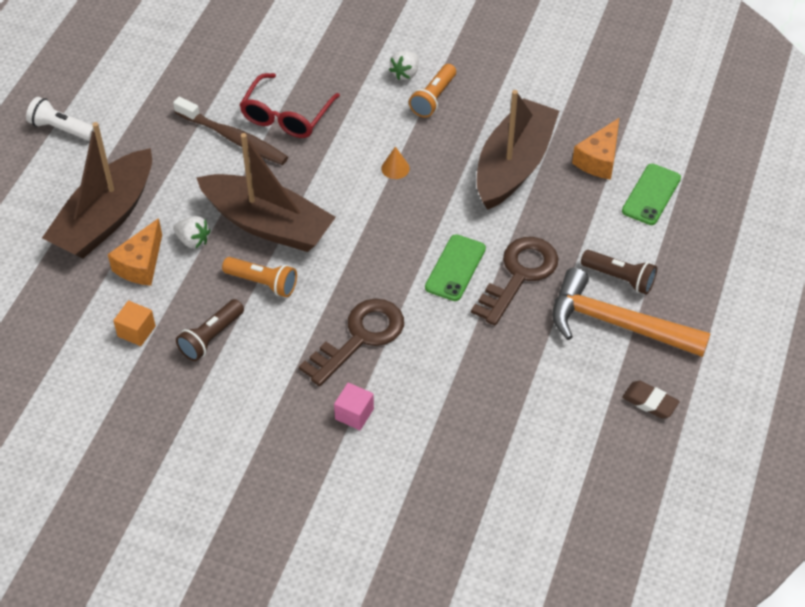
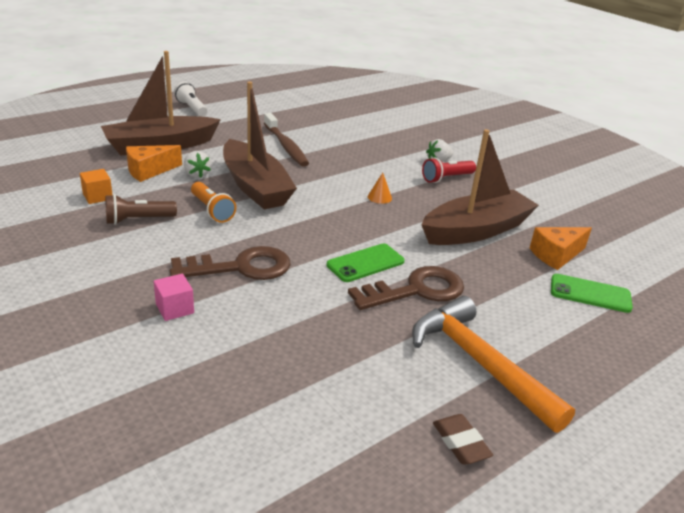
camera: 30 degrees right, 20 degrees down
red glasses [239,73,340,138] -> none
orange flashlight [409,64,456,118] -> red flashlight [422,158,476,183]
brown flashlight [581,250,657,294] -> none
green phone [622,164,681,225] -> green phone turned 45 degrees clockwise [551,274,633,313]

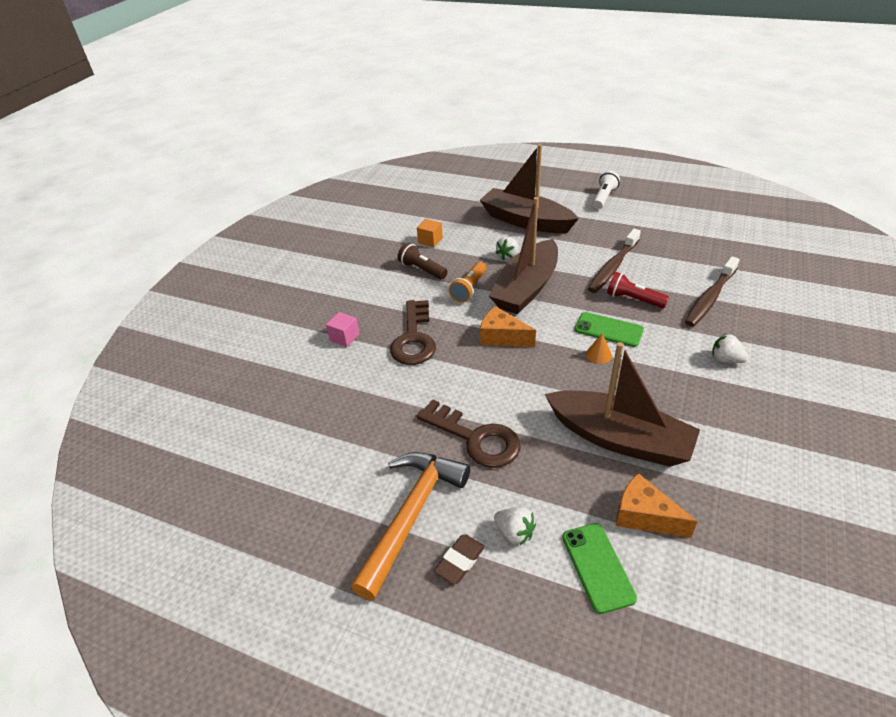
camera: 65 degrees right, 10 degrees up
orange cheese [126,145,182,182] -> orange cheese moved to [480,306,536,347]
brown key [170,246,291,280] -> brown key turned 45 degrees clockwise [390,300,436,365]
green phone [327,244,405,282] -> green phone moved to [575,312,644,347]
red flashlight [422,158,476,183] -> red flashlight moved to [607,272,669,308]
brown eraser [433,414,493,465] -> brown eraser moved to [434,535,485,584]
none -> white strawberry [494,507,536,545]
none -> brown toothbrush [685,256,740,327]

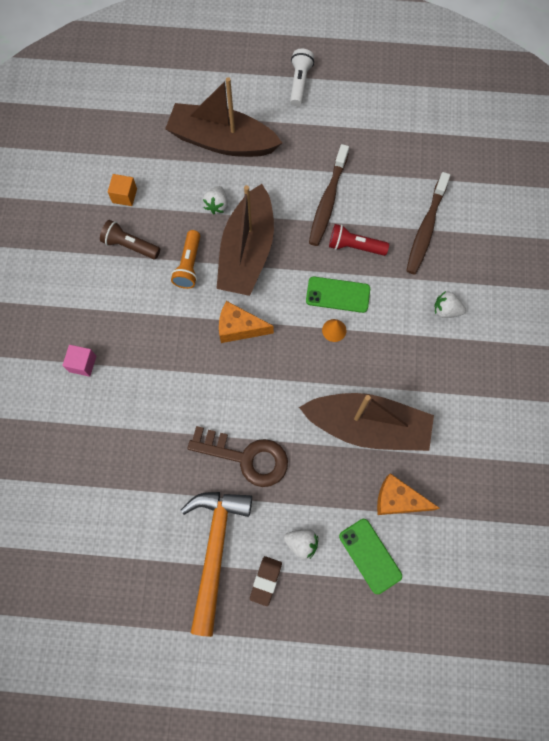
camera: 20 degrees left, 30 degrees up
brown key [390,300,436,365] -> none

